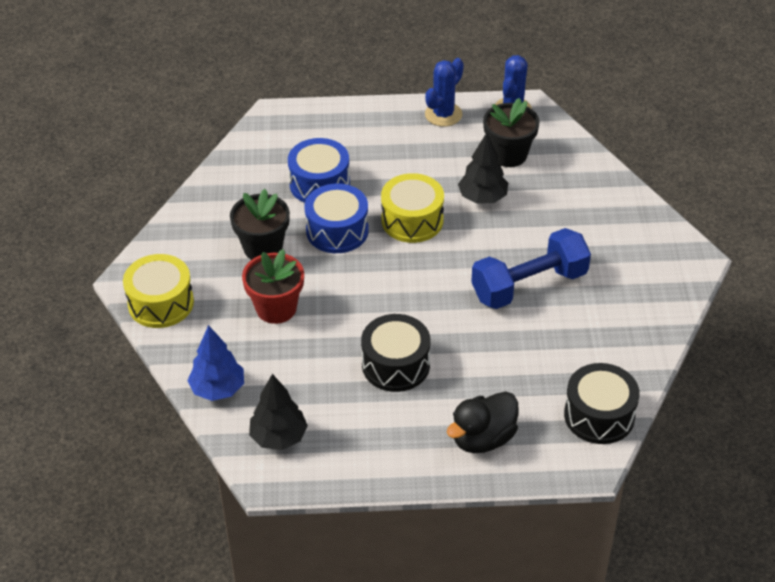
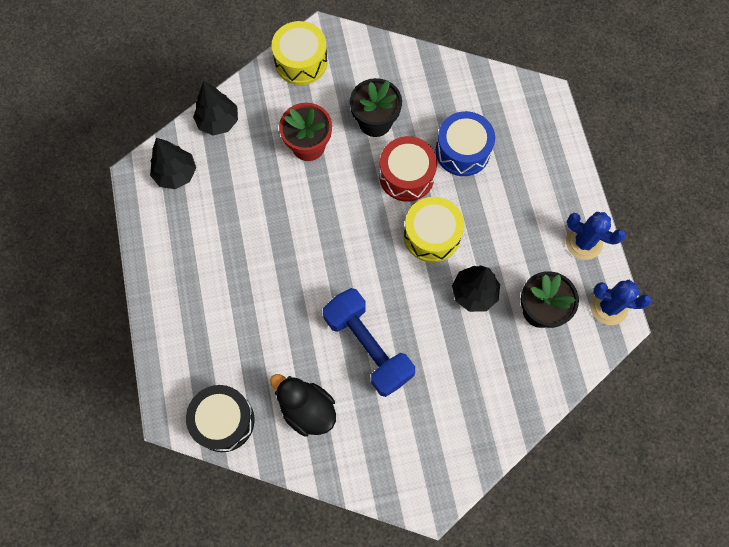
camera: 80 degrees right, 25 degrees up
blue tree [187,325,244,401] -> black tree [193,81,238,135]
blue drum [304,183,369,253] -> red drum [379,136,437,202]
black drum [361,314,430,392] -> none
black duck [447,391,519,453] -> black duck moved to [270,374,336,437]

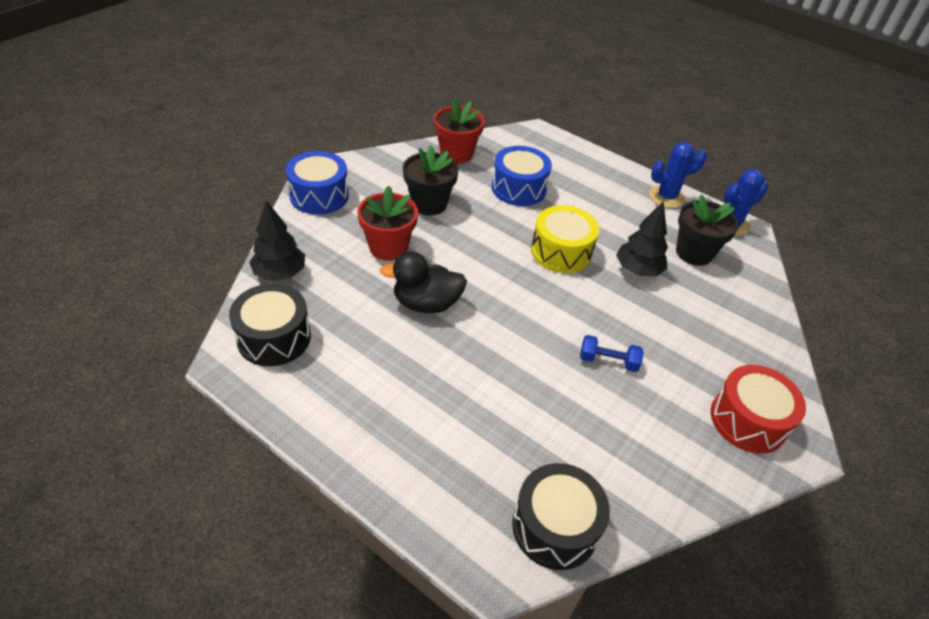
camera: 45 degrees left, 25 degrees down
black tree [150,138,196,189] -> black drum [229,284,311,366]
black duck [270,374,336,437] -> black duck moved to [380,252,467,313]
yellow drum [272,21,328,85] -> blue drum [286,151,349,215]
blue dumbbell [323,288,415,397] -> blue dumbbell [580,335,644,372], size x0.47
red drum [379,136,437,202] -> red drum moved to [711,365,806,454]
none -> red flower pot [434,98,485,164]

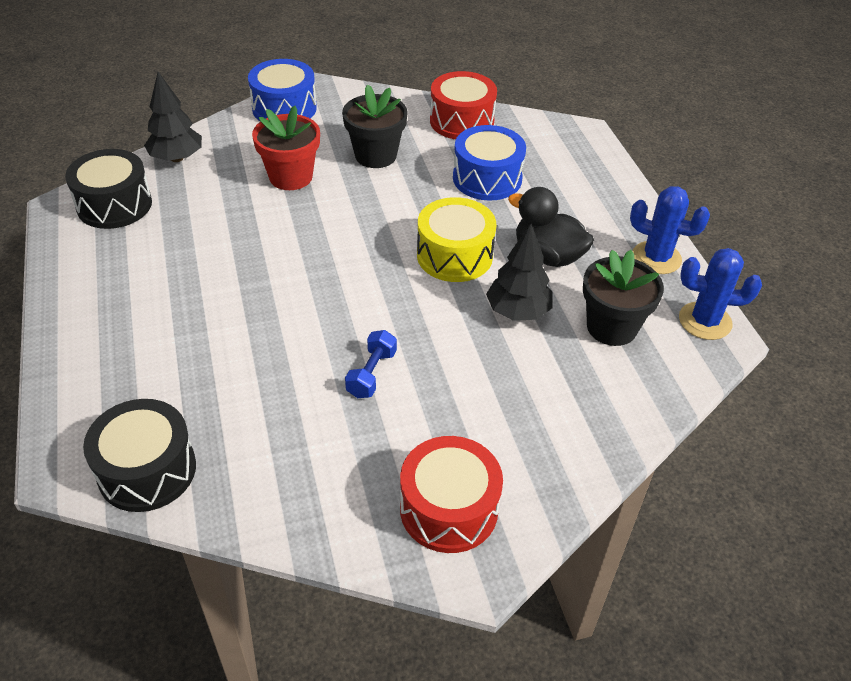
camera: 40 degrees right, 0 degrees up
black duck [380,252,467,313] -> black duck moved to [508,187,594,267]
red flower pot [434,98,485,164] -> red drum [430,71,497,139]
blue dumbbell [580,335,644,372] -> blue dumbbell turned 60 degrees clockwise [345,330,397,398]

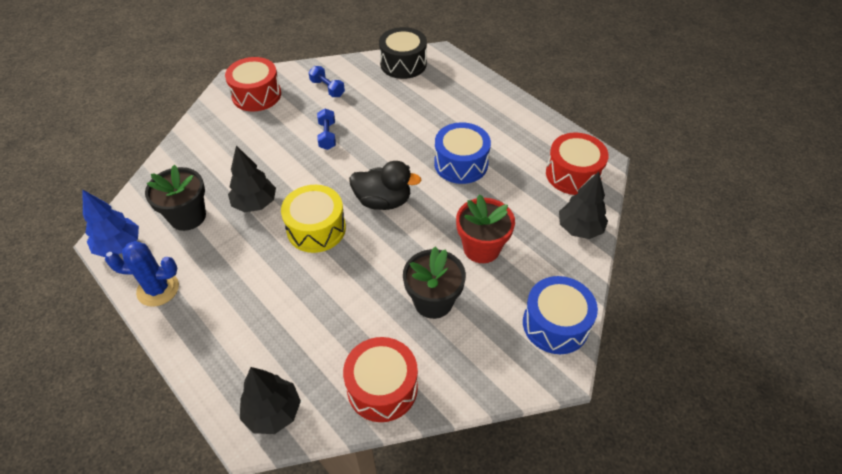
camera: 155 degrees right, 5 degrees up
black drum [65,149,152,229] -> red drum [546,133,609,195]
blue drum [453,125,526,200] -> blue drum moved to [434,122,491,184]
black duck [508,187,594,267] -> black duck moved to [349,161,422,210]
blue cactus [679,248,762,340] -> blue tree [82,189,139,257]
none -> black tree [240,367,301,434]
none -> blue dumbbell [309,66,345,97]

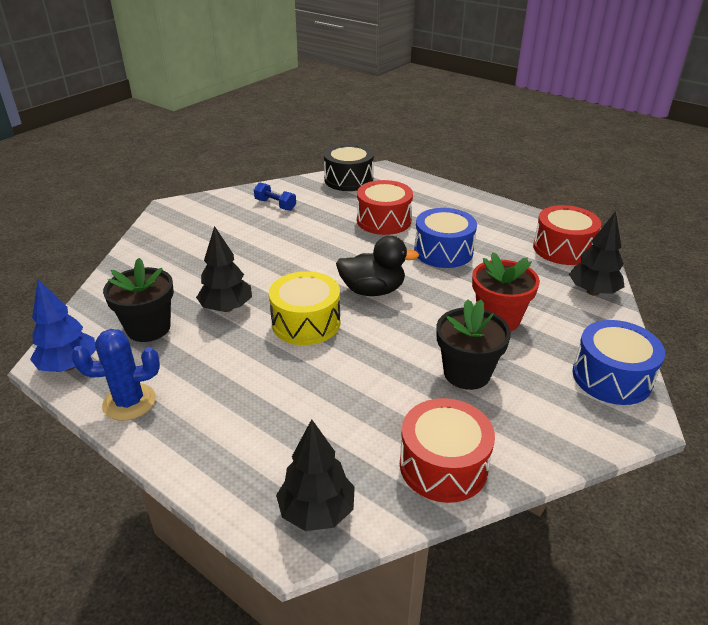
camera: 10 degrees left, 15 degrees down
red drum [225,57,281,112] -> red drum moved to [357,180,413,235]
blue dumbbell [317,109,336,150] -> none

